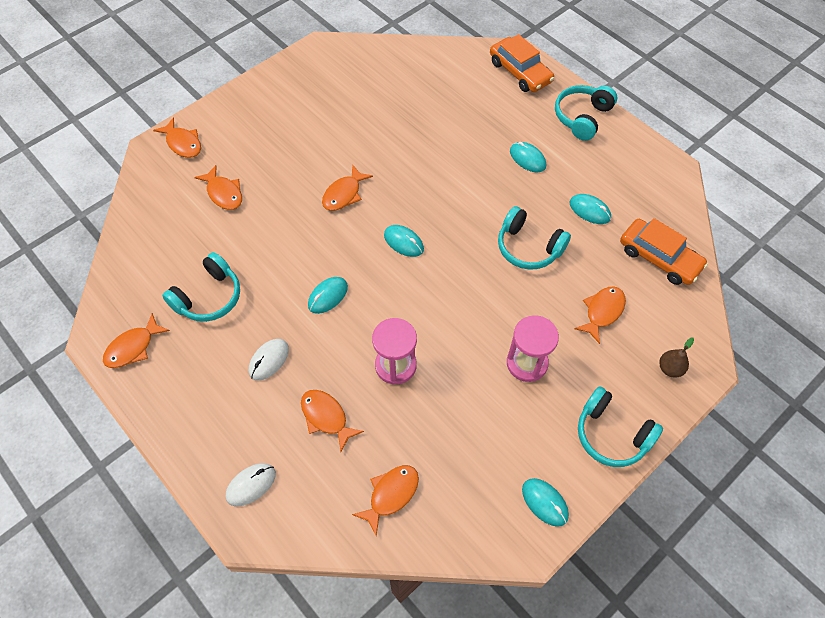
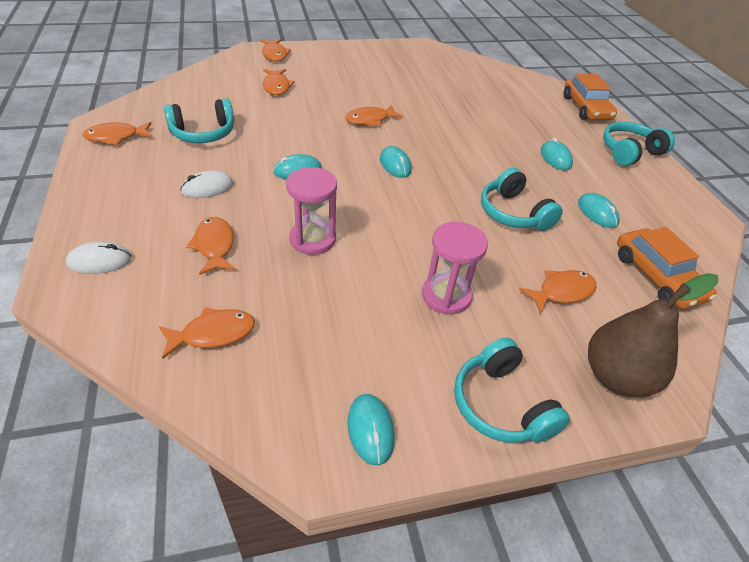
camera: 25 degrees right, 15 degrees down
brown pear [659,338,694,378] -> brown pear [588,273,719,397], size x2.10

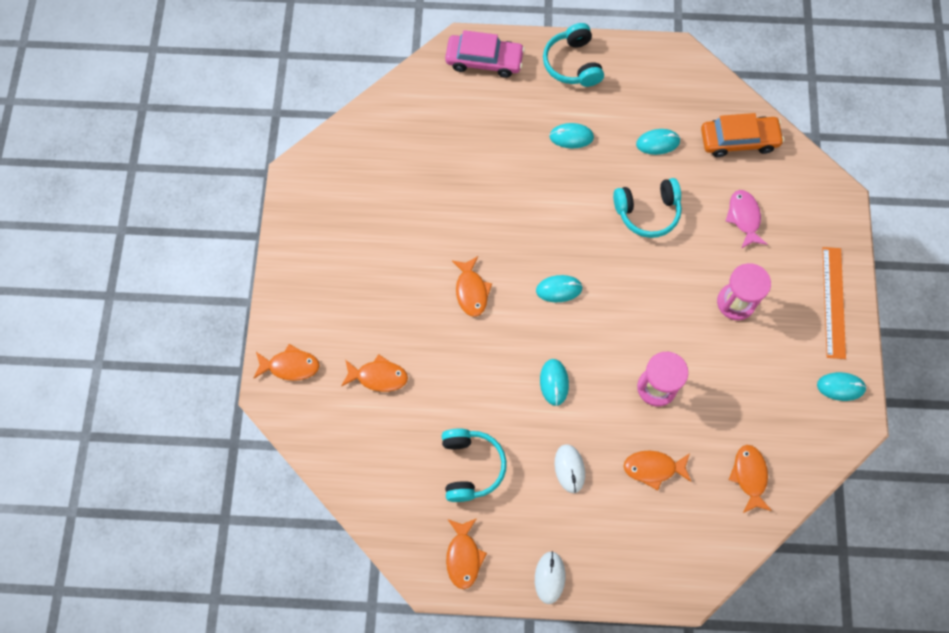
camera: 70 degrees left, 25 degrees up
white mouse [66,242,132,274] -> white mouse moved to [535,551,565,604]
turquoise headphones [454,338,570,443] -> orange ruler [822,247,846,359]
orange fish [519,270,596,314] -> pink fish [725,190,767,249]
orange car [563,74,617,120] -> pink car [445,30,525,78]
brown pear [588,273,719,397] -> none

